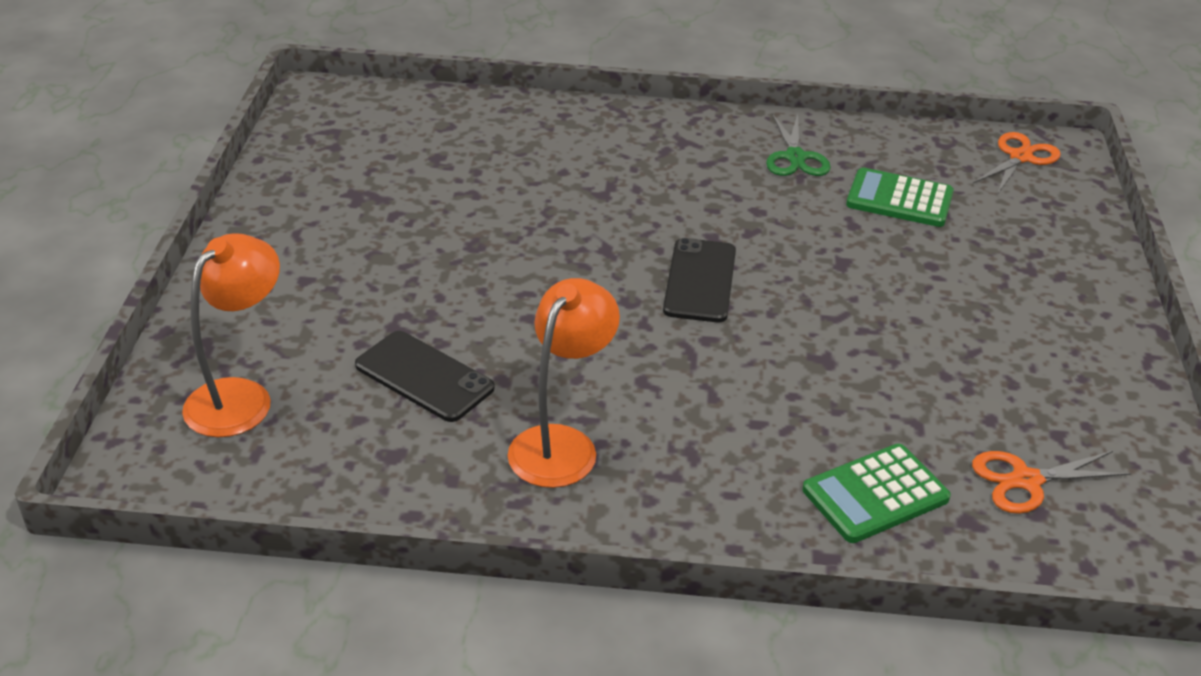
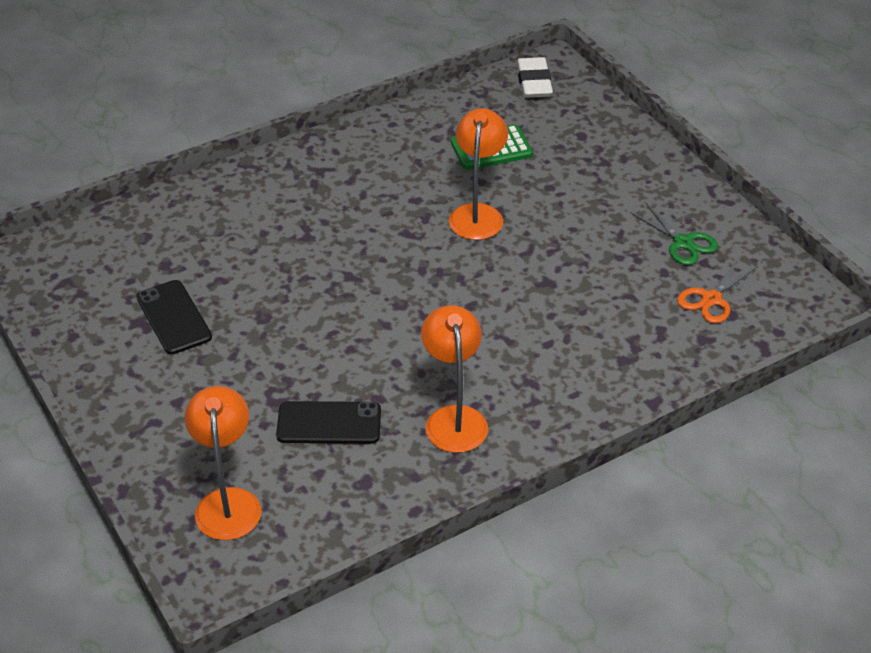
camera: 35 degrees left, 5 degrees up
black phone [663,238,736,322] -> black phone moved to [136,280,212,354]
green scissors [766,114,831,176] -> green scissors moved to [630,203,718,265]
green calculator [802,444,951,543] -> none
orange scissors [973,132,1061,195] -> white eraser [517,57,553,98]
none -> orange lamp [449,108,508,240]

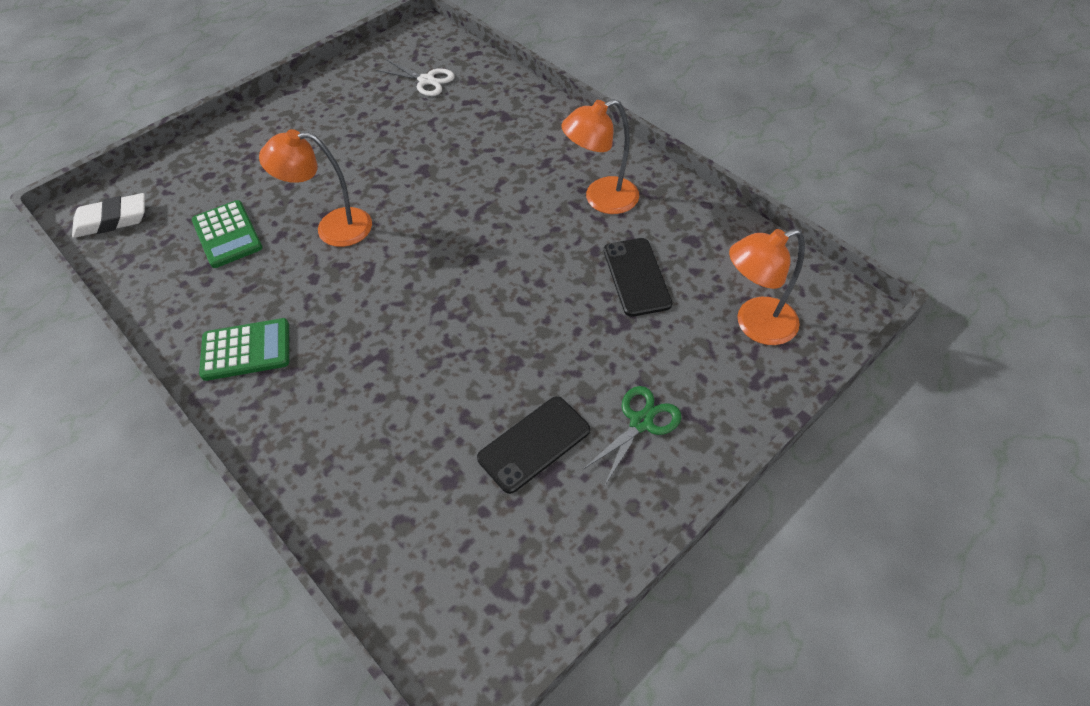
camera: 100 degrees left, 10 degrees up
green scissors [630,203,718,265] -> green scissors moved to [583,386,682,485]
orange scissors [677,258,758,323] -> white scissors [376,59,455,96]
none -> green calculator [199,318,289,381]

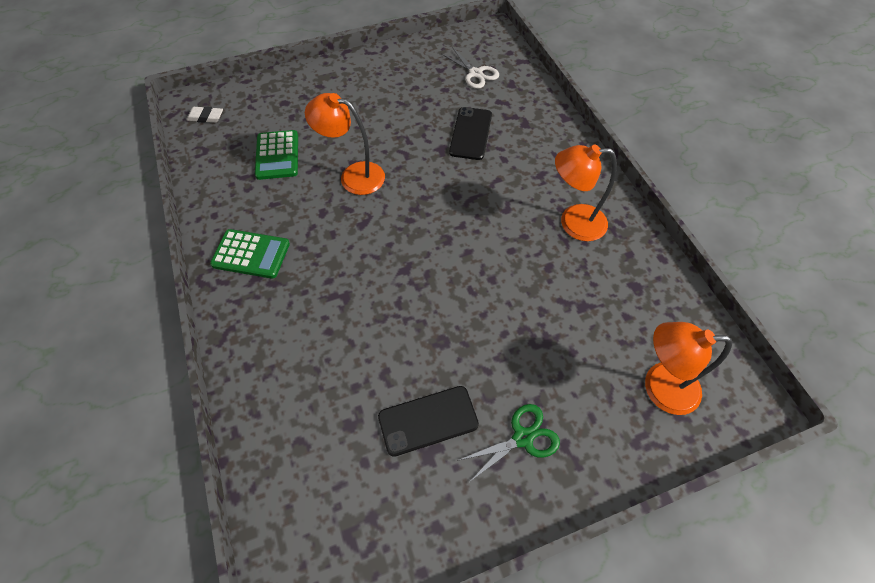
camera: 20 degrees right, 5 degrees up
white eraser [72,193,145,238] -> white eraser [187,106,223,123], size x0.63
black phone [604,238,672,317] -> black phone moved to [449,107,492,160]

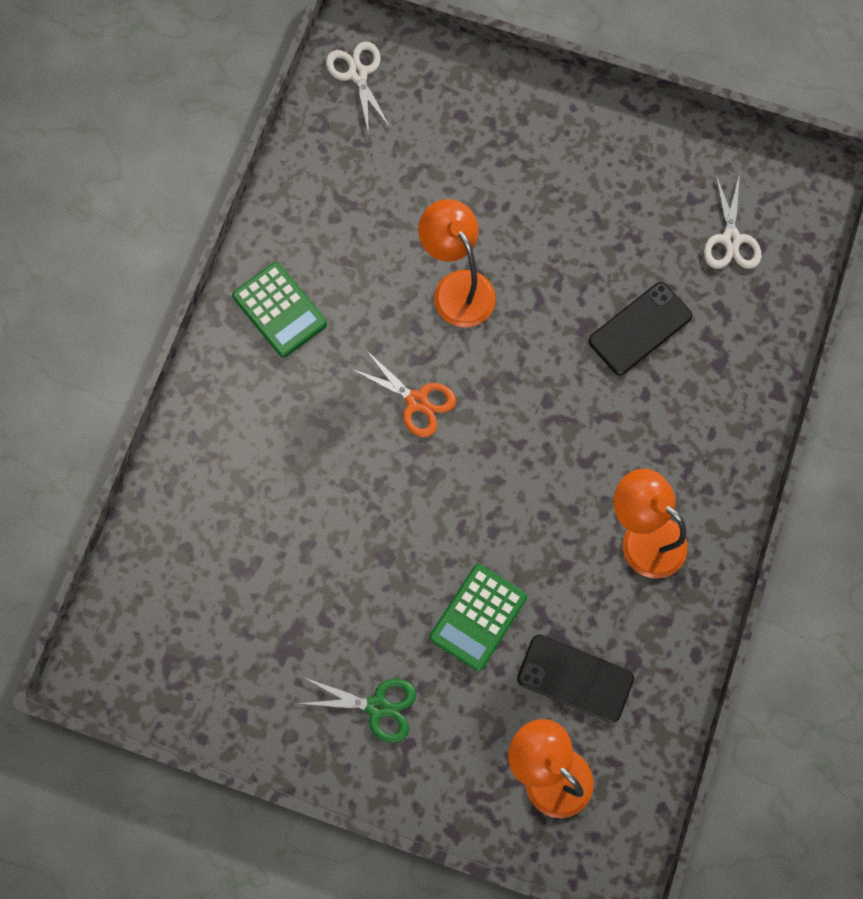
camera: 40 degrees right, 15 degrees up
white eraser [187,106,223,123] -> white scissors [326,41,391,135]
green calculator [255,130,298,180] -> green calculator moved to [430,564,527,671]
black phone [378,386,479,457] -> black phone moved to [517,634,634,723]
none -> orange scissors [351,350,456,437]

